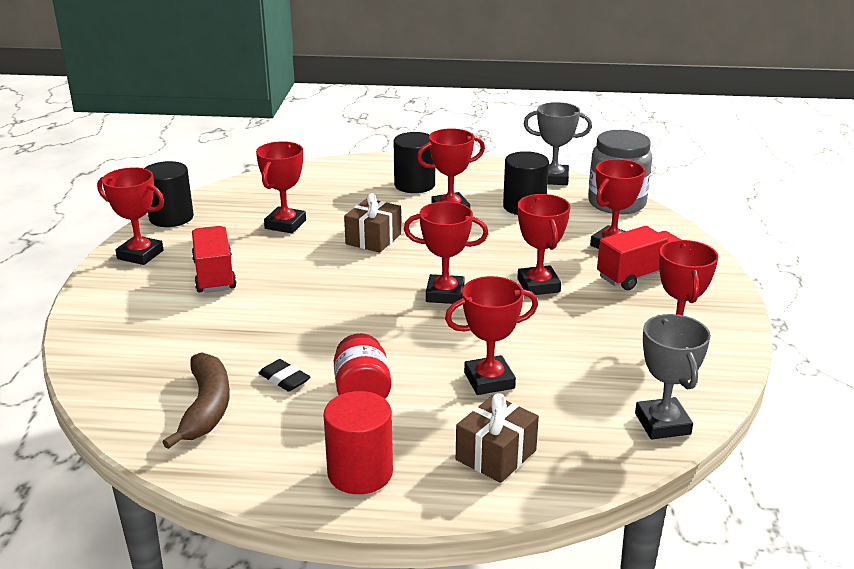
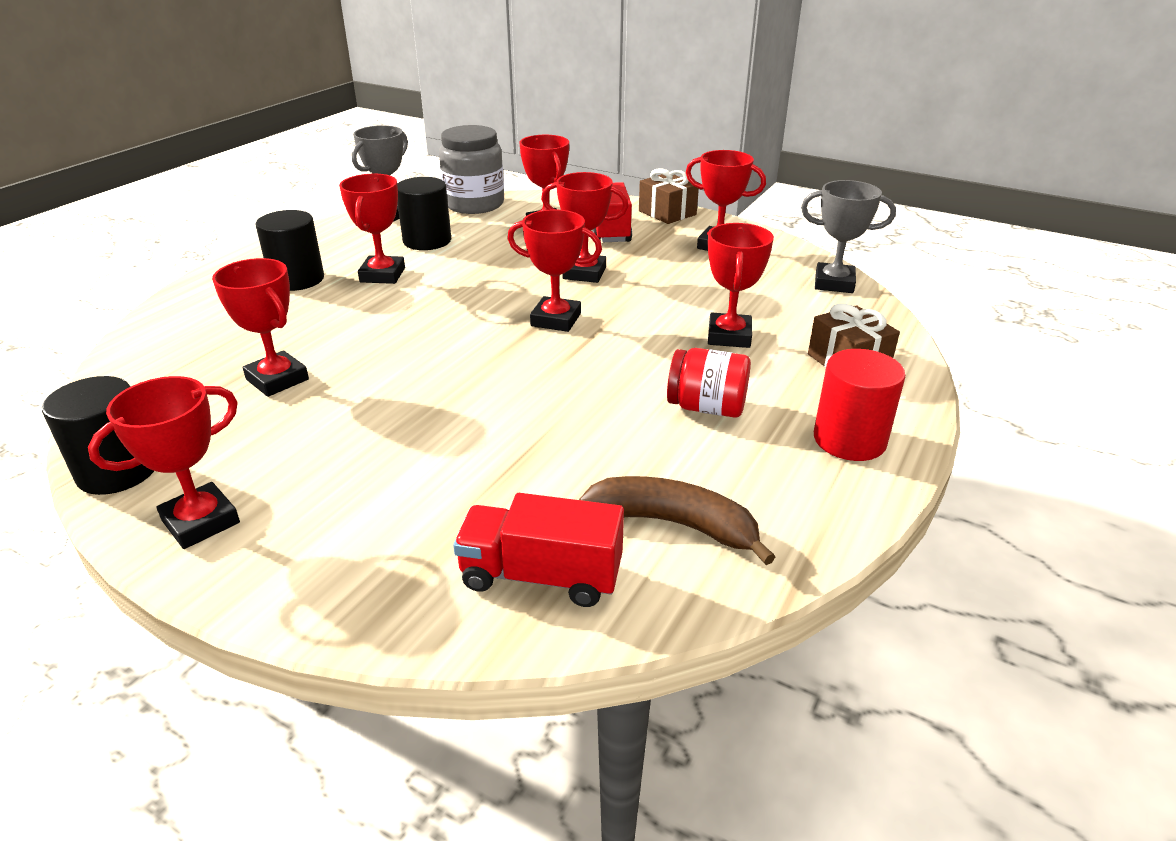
camera: 65 degrees left, 5 degrees up
red truck [192,226,237,293] -> red truck moved to [453,493,624,607]
black eraser [258,359,310,392] -> none
brown gift [344,193,401,253] -> brown gift moved to [639,168,699,224]
red trophy [404,201,489,304] -> red trophy turned 75 degrees clockwise [507,210,602,332]

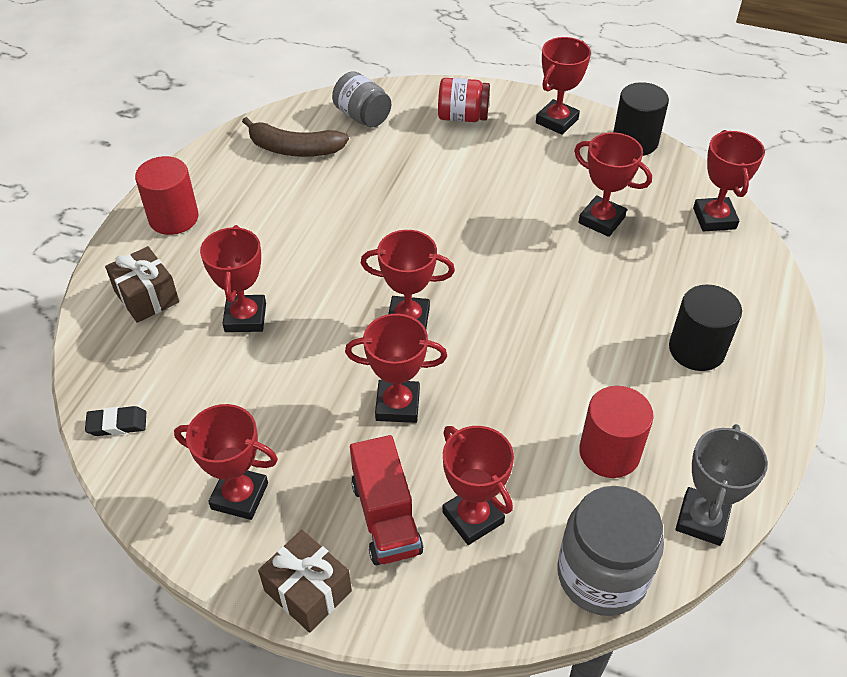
camera: 170 degrees right, 15 degrees up
red trophy [339,174,405,284] -> red trophy moved to [693,130,765,232]
black cylinder [397,177,451,250] -> red cylinder [579,386,654,478]
red truck [453,493,624,607] -> grey jar [332,71,391,127]
red jar [667,348,751,418] -> red jar moved to [438,78,490,122]
grey trophy [801,180,896,293] -> black eraser [85,406,146,436]

